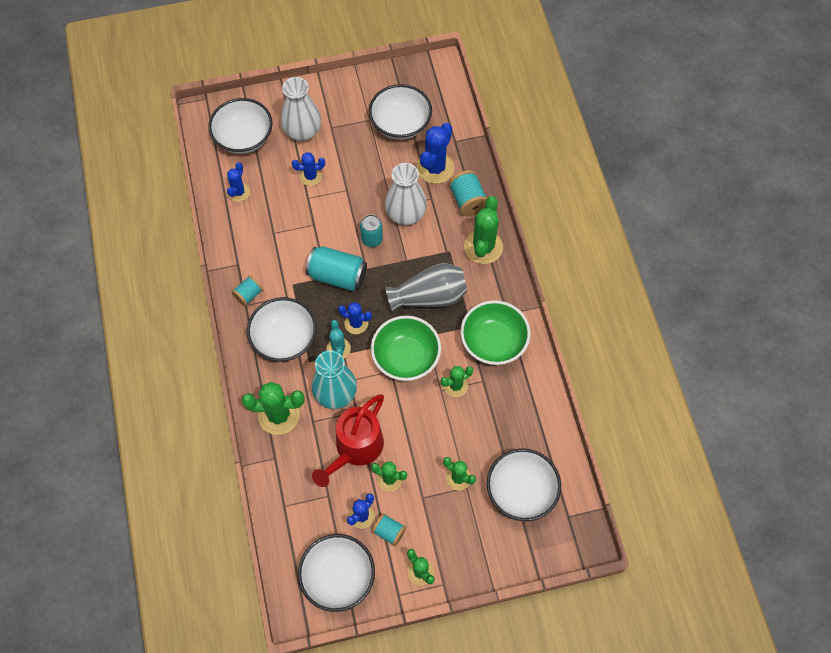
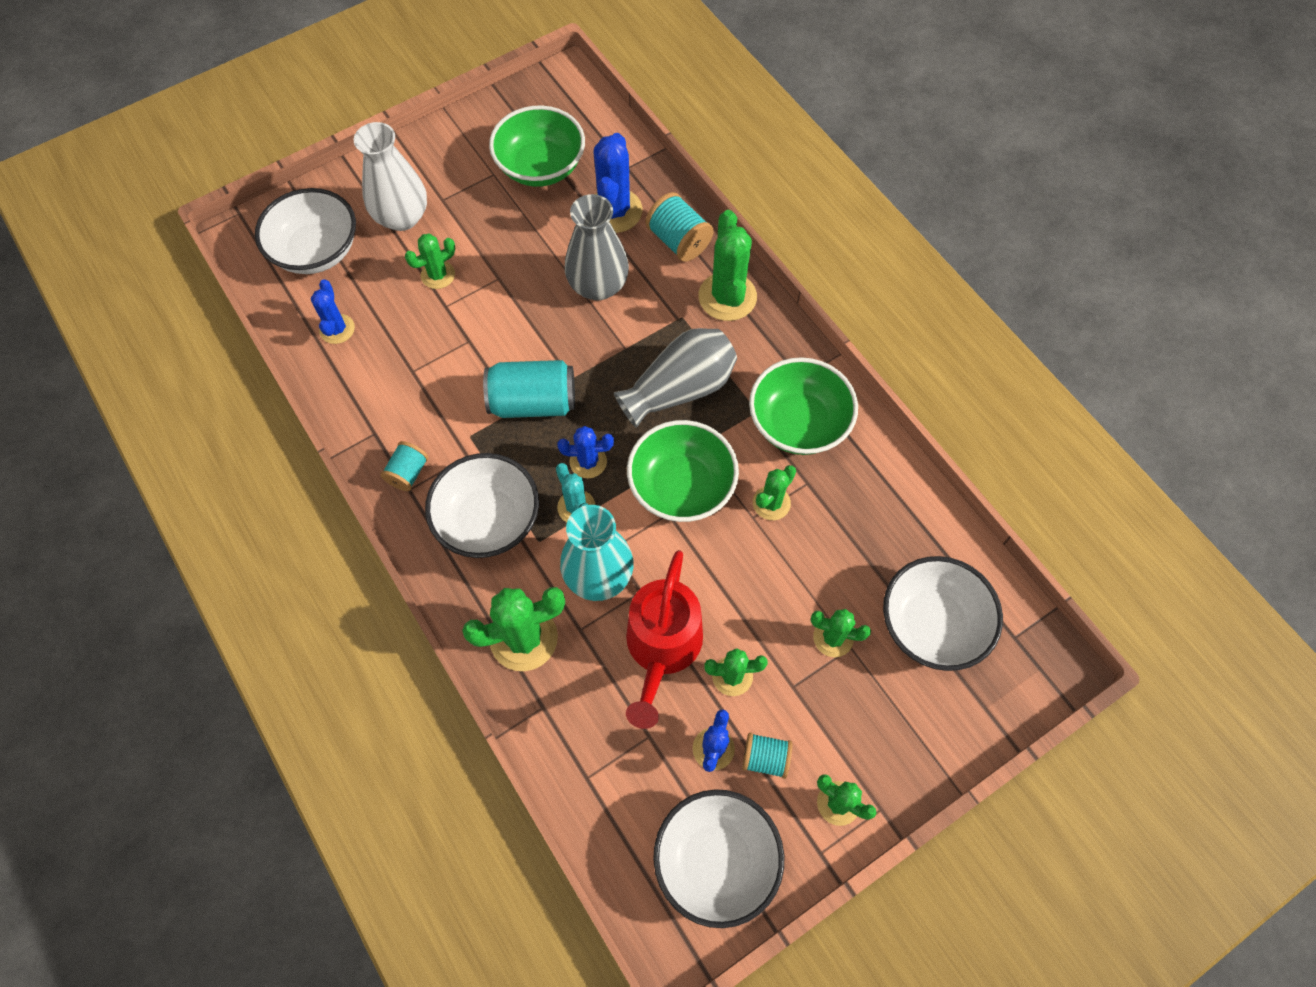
camera: 20 degrees left, 0 degrees up
blue cactus [292,152,325,186] -> green cactus [405,234,455,289]
turquoise can [360,214,383,247] -> none
white bowl [369,84,432,140] -> green bowl [489,106,585,187]
white vase [385,163,427,225] -> grey vase [565,194,629,300]

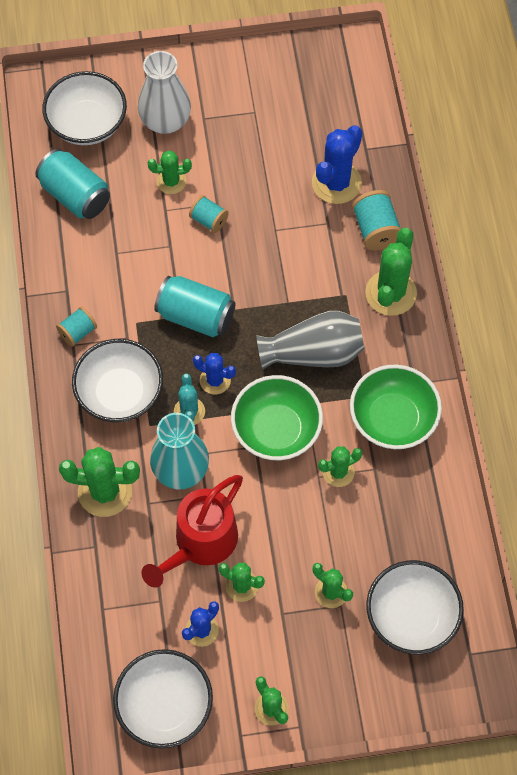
camera: 25 degrees right, 0 degrees up
blue cactus [311,279,355,344] -> turquoise can [35,149,110,219]
green bowl [489,106,585,187] -> none
grey vase [565,194,629,300] -> none
turquoise spool [742,733,792,779] -> turquoise spool moved to [189,195,229,233]

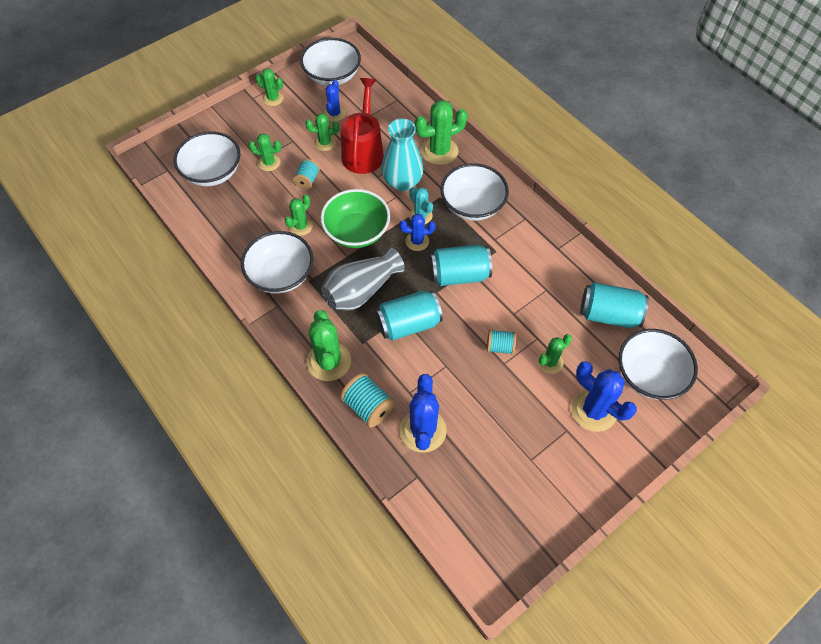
camera: 150 degrees right, 5 degrees down
turquoise spool [56,307,97,347] -> turquoise spool moved to [293,159,320,189]
white vase [138,51,191,134] -> blue cactus [572,361,637,432]
green bowl [350,365,442,449] -> white bowl [241,231,313,294]
none -> turquoise can [375,291,443,341]

